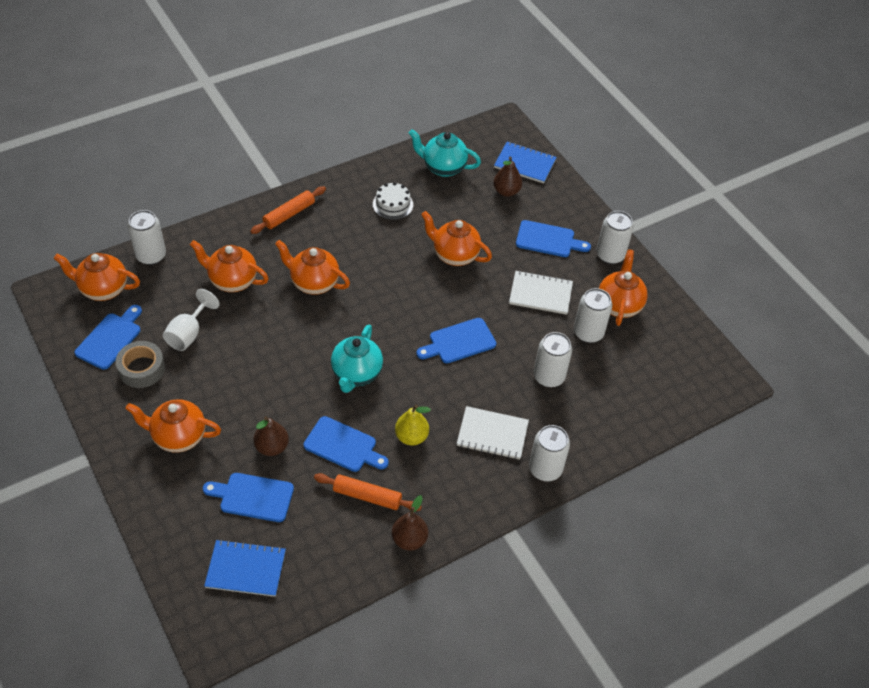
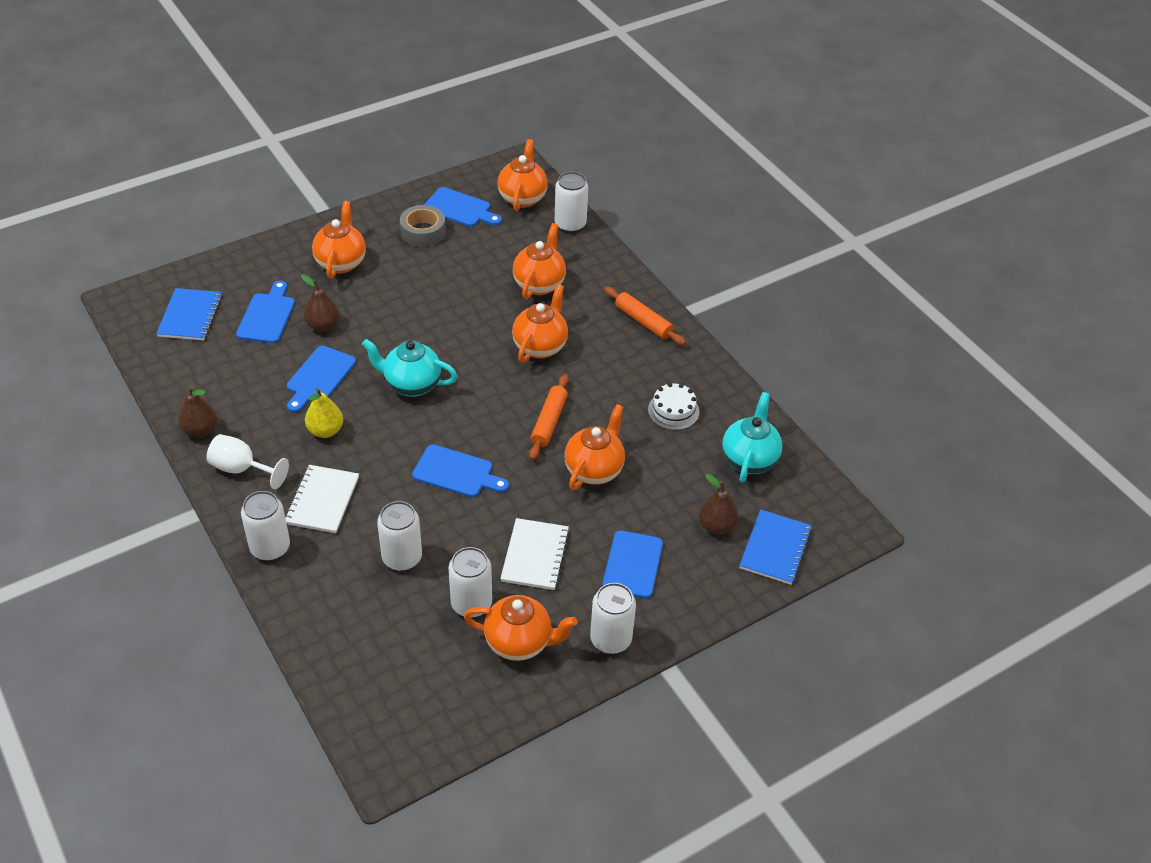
camera: 90 degrees right, 5 degrees down
white goblet [163,289,220,351] -> white goblet moved to [207,434,289,489]
orange rolling pin [314,473,422,511] -> orange rolling pin moved to [529,374,569,460]
blue cutting board [416,318,496,363] -> blue cutting board turned 135 degrees clockwise [412,444,509,497]

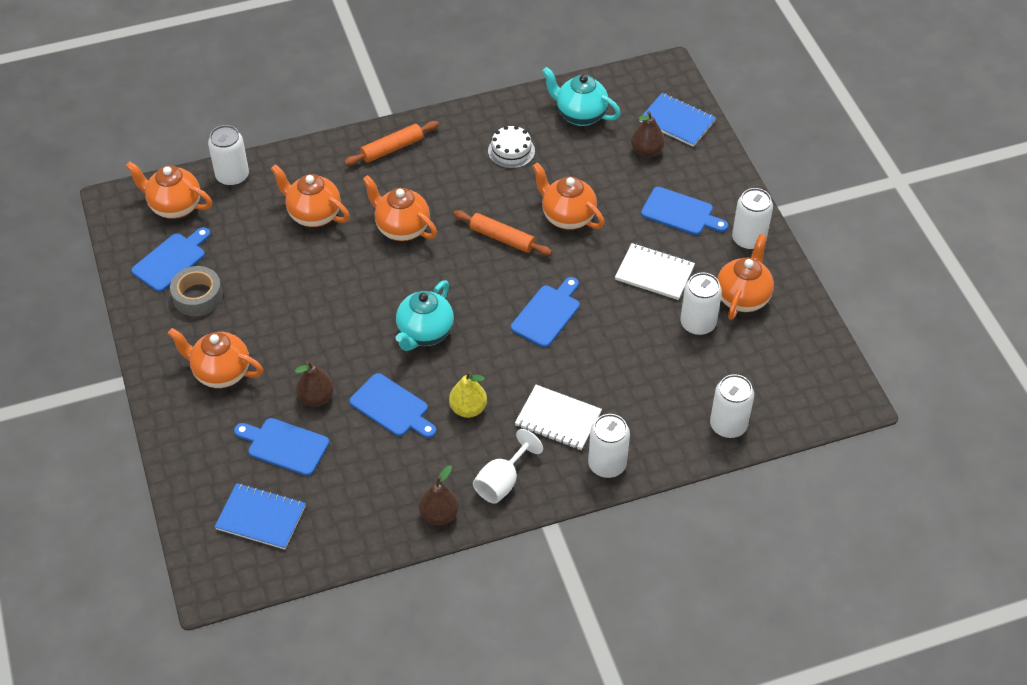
camera: 75 degrees left, 5 degrees up
white can [377,501,422,571] -> white can moved to [710,374,754,438]

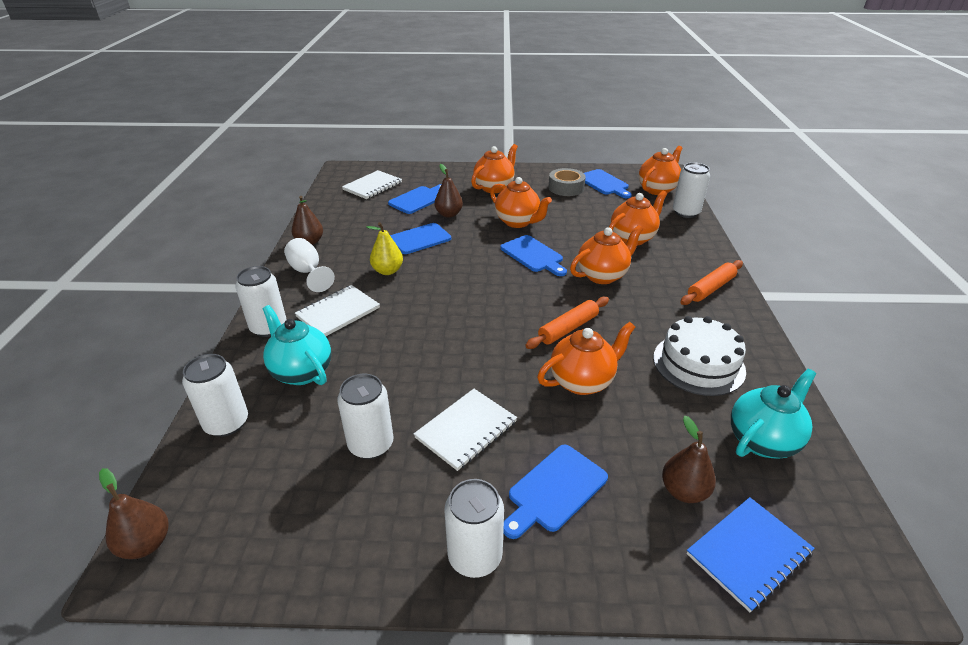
camera: 110 degrees right, 15 degrees down
blue notebook [214,483,306,549] -> white notebook [342,170,402,199]
orange rolling pin [344,121,439,166] -> orange rolling pin turned 60 degrees clockwise [680,260,743,305]
turquoise teapot [395,280,454,351] -> turquoise teapot moved to [262,305,331,385]
white cake [488,126,535,169] -> white cake [653,316,746,396], size x1.59
blue cutting board [511,277,580,348] -> blue cutting board moved to [500,235,567,276]
orange teapot [717,234,774,320] -> orange teapot moved to [490,177,552,228]
none -> brown pear [99,468,169,559]

